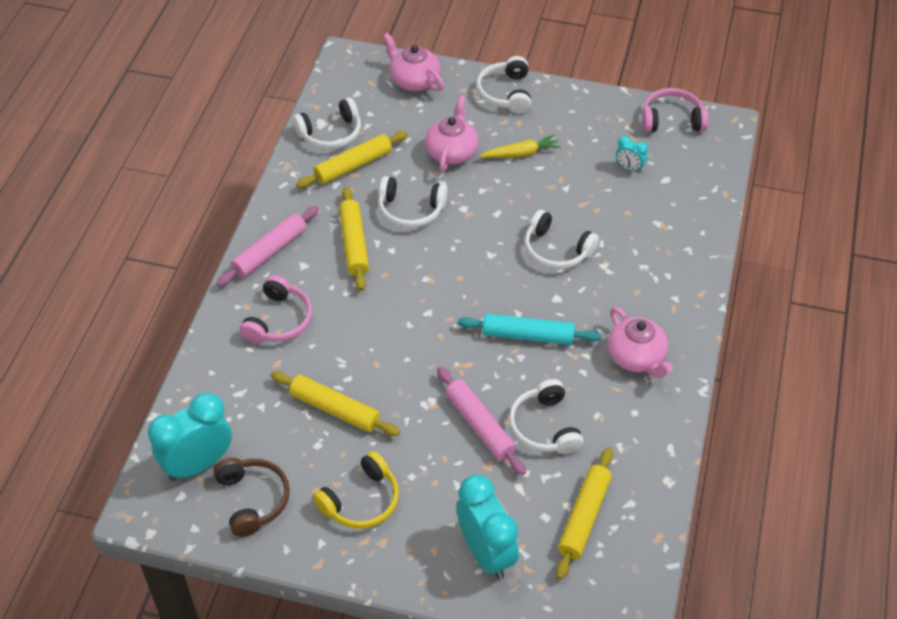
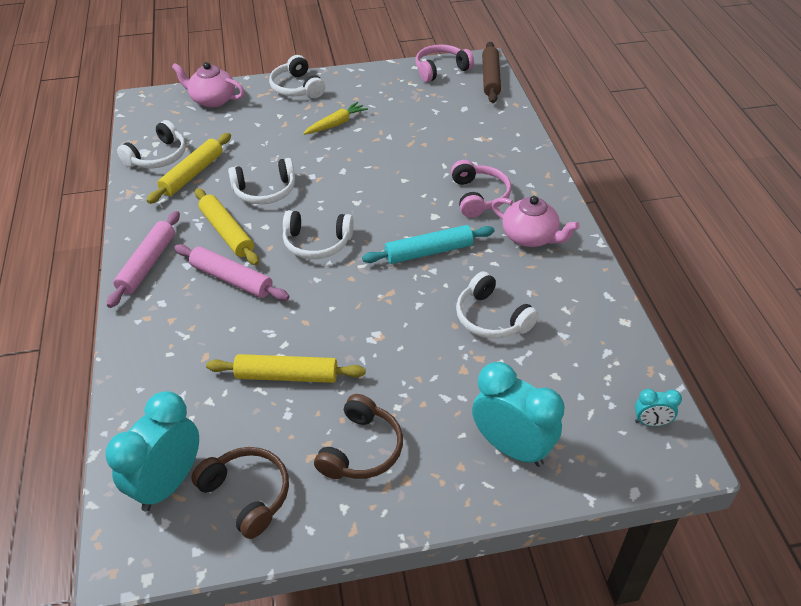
camera: 25 degrees left, 5 degrees down
pink headphones [240,275,312,343] -> pink headphones moved to [451,160,511,218]
yellow headphones [313,451,399,529] -> brown headphones [314,394,403,479]
pink teapot [425,96,478,172] -> none
pink rolling pin [437,367,526,475] -> pink rolling pin moved to [174,244,290,301]
white headphones [525,210,599,269] -> white headphones moved to [283,210,354,259]
yellow rolling pin [556,447,613,579] -> none
turquoise clock [616,136,648,173] -> turquoise clock moved to [635,389,682,426]
none -> brown rolling pin [482,42,501,103]

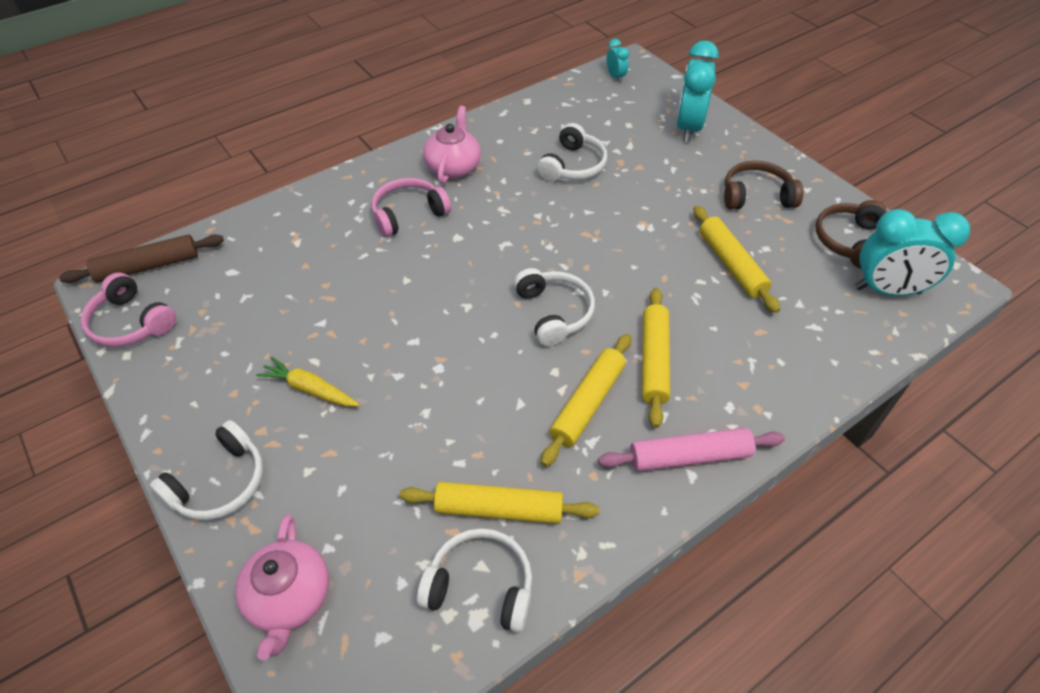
camera: 115 degrees left, 5 degrees up
pink rolling pin [174,244,290,301] -> yellow rolling pin [642,288,670,428]
white headphones [228,158,295,205] -> none
turquoise rolling pin [362,225,495,264] -> none

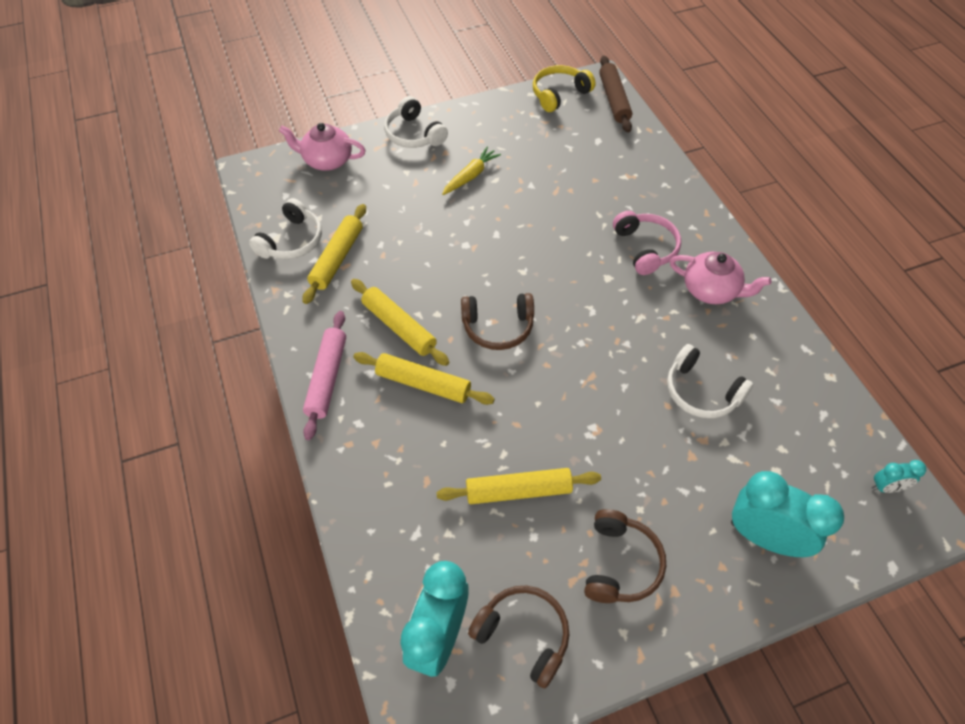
camera: 105 degrees right, 5 degrees up
pink headphones [81,273,176,347] -> yellow headphones [533,65,596,112]
white headphones [514,268,595,346] -> brown headphones [461,293,534,350]

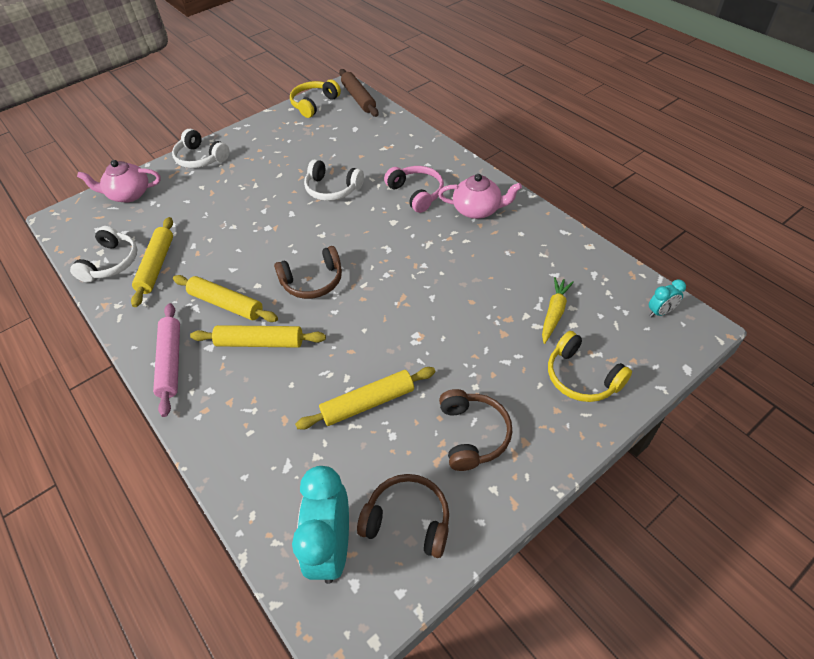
camera: 15 degrees left, 5 degrees down
yellow carrot [442,147,501,195] -> yellow carrot moved to [542,277,574,344]
white headphones [667,344,753,418] -> white headphones moved to [304,159,364,201]
turquoise clock [731,471,844,557] -> yellow headphones [548,331,632,402]

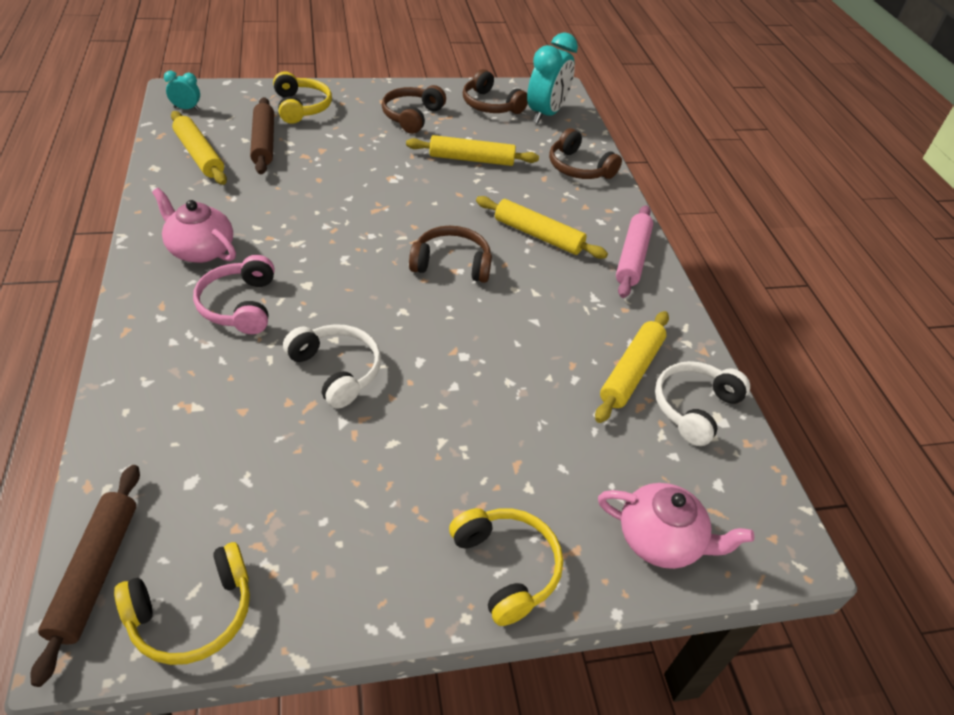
camera: 160 degrees left, 5 degrees down
white headphones [172,129,230,168] -> yellow headphones [449,508,563,626]
yellow rolling pin [173,275,278,322] -> yellow rolling pin moved to [171,111,227,185]
yellow carrot [542,277,574,344] -> brown rolling pin [250,97,274,174]
none -> brown headphones [549,128,622,179]

